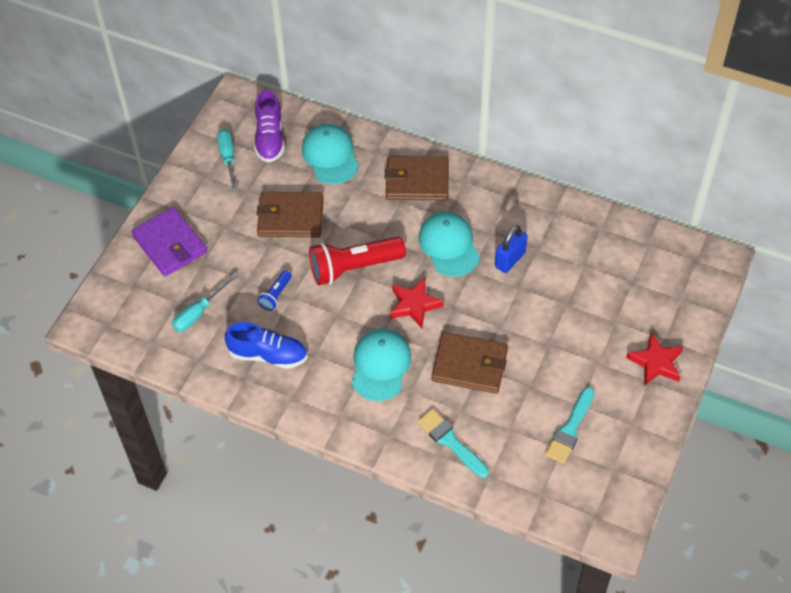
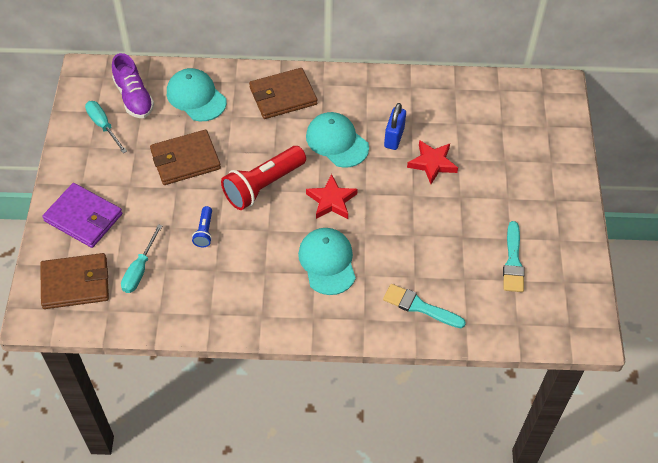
camera: 25 degrees left, 0 degrees up
blue shoe [225,322,307,369] -> none
brown wallet [432,332,508,394] -> brown wallet moved to [40,253,109,309]
red star [626,333,683,386] -> red star moved to [407,140,458,184]

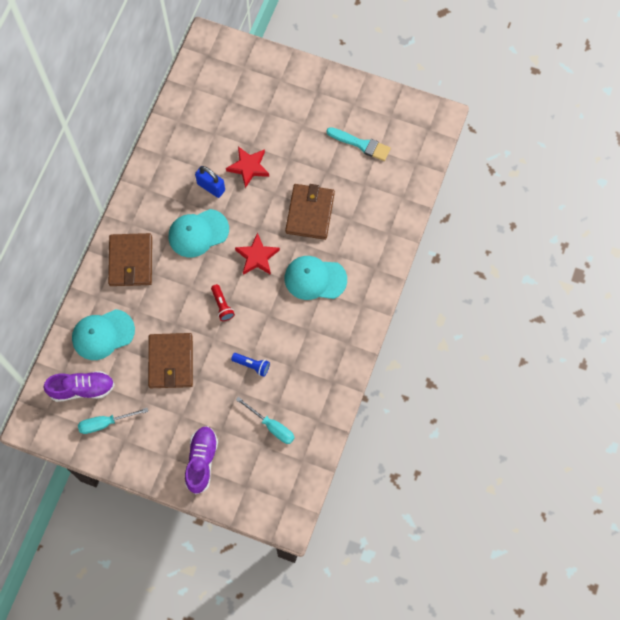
camera: 70 degrees left, 15 degrees up
brown wallet [40,253,109,309] -> brown wallet moved to [285,184,335,240]
purple wallet [42,183,122,248] -> purple shoe [185,426,218,494]
red flashlight [221,146,306,210] -> red flashlight [211,284,235,321], size x0.48
turquoise brush [383,284,466,328] -> none

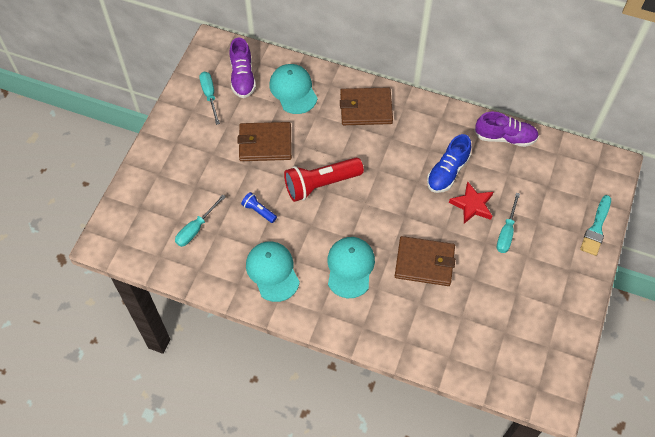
camera: 90 degrees right, 10 degrees down
turquoise cap [169,209,229,257] -> turquoise cap moved to [246,241,300,302]
purple shoe [185,426,218,494] -> purple shoe moved to [474,112,539,147]
blue padlock [195,166,225,198] -> blue shoe [427,134,471,193]
red flashlight [211,284,235,321] -> red flashlight [284,157,364,202], size x2.10
blue flashlight [231,353,270,377] -> blue flashlight turned 105 degrees clockwise [241,192,277,223]
red star [235,233,280,275] -> none
turquoise brush [326,127,391,161] -> turquoise brush moved to [580,195,611,256]
none -> turquoise screwdriver [497,193,520,253]

